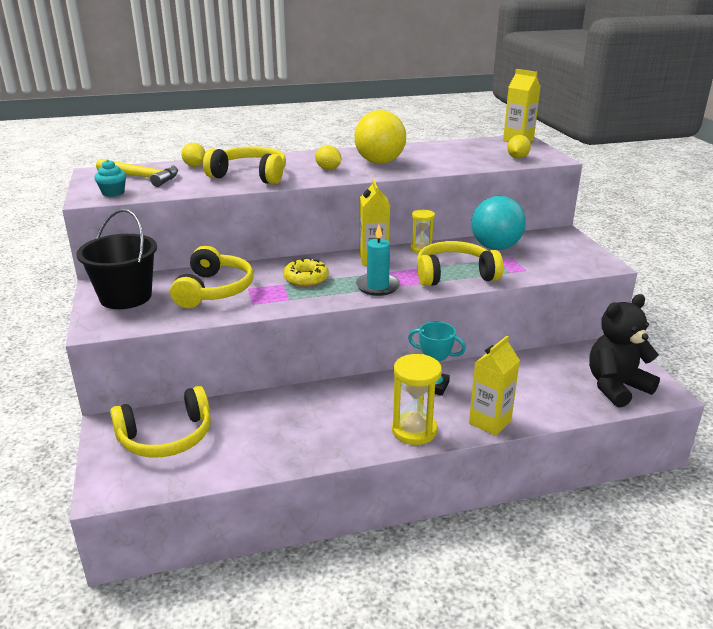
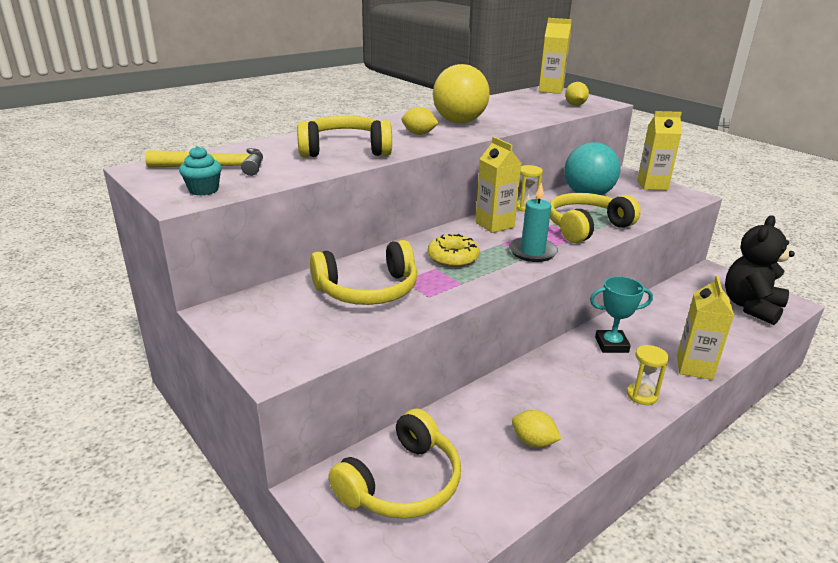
camera: 25 degrees left, 0 degrees up
black bucket [76,209,157,309] -> none
yellow headphones [170,246,254,308] -> yellow headphones turned 90 degrees clockwise [310,240,417,305]
yellow lemon [181,143,206,167] -> yellow lemon moved to [512,410,561,448]
yellow hourglass [392,354,442,445] -> yellow hourglass [627,345,669,405], size x0.62
none -> yellow carton [637,111,682,190]

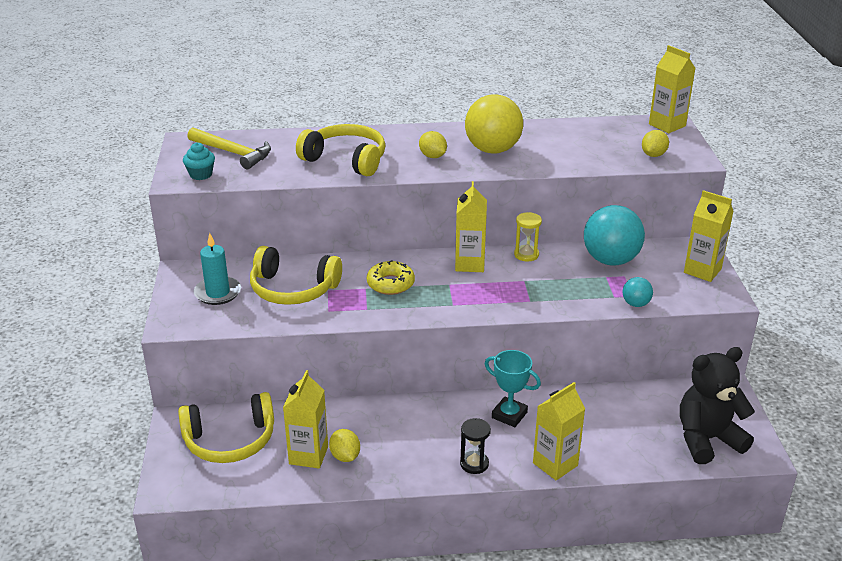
camera: 35 degrees right, 5 degrees up
turquoise candle [509,182,558,262] -> turquoise candle moved to [194,233,241,305]
yellow headphones [550,193,641,243] -> none
yellow hourglass [627,345,669,405] -> black hourglass [460,418,491,474]
none -> yellow carton [283,370,328,469]
none -> turquoise ball [622,277,653,307]

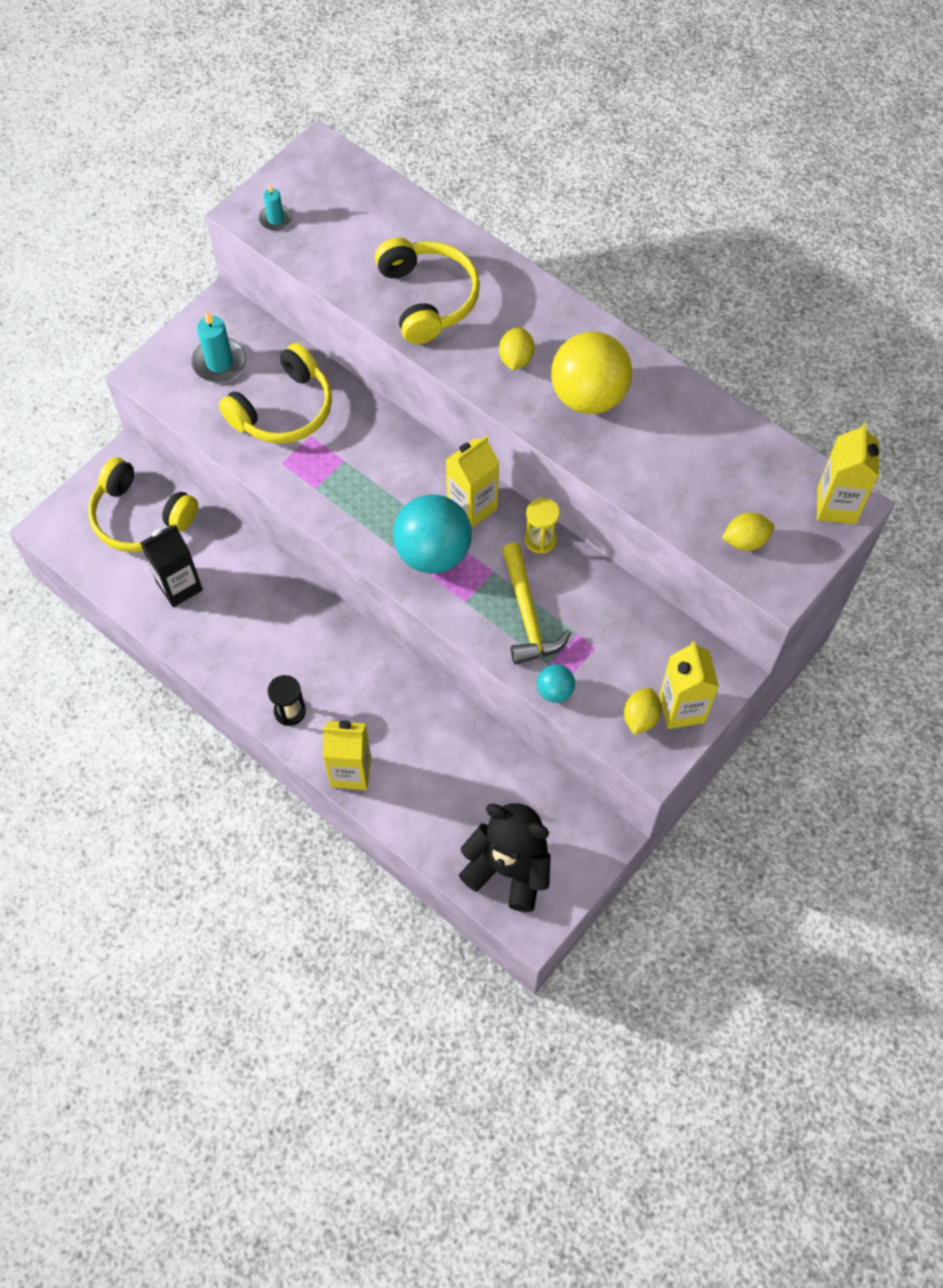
camera: 45 degrees right, 30 degrees up
turquoise cupcake [183,142,215,180] -> turquoise candle [259,185,292,231]
yellow hammer [187,127,271,169] -> yellow hammer moved to [502,543,571,665]
yellow headphones [250,246,342,305] -> yellow headphones turned 105 degrees counterclockwise [219,343,332,444]
yellow carton [283,370,328,469] -> black carton [140,525,203,607]
yellow lemon [329,429,360,462] -> yellow lemon moved to [624,687,662,735]
yellow donut [367,260,415,295] -> none
turquoise trophy [485,350,541,427] -> none
turquoise ball [584,205,645,266] -> turquoise ball moved to [393,494,472,573]

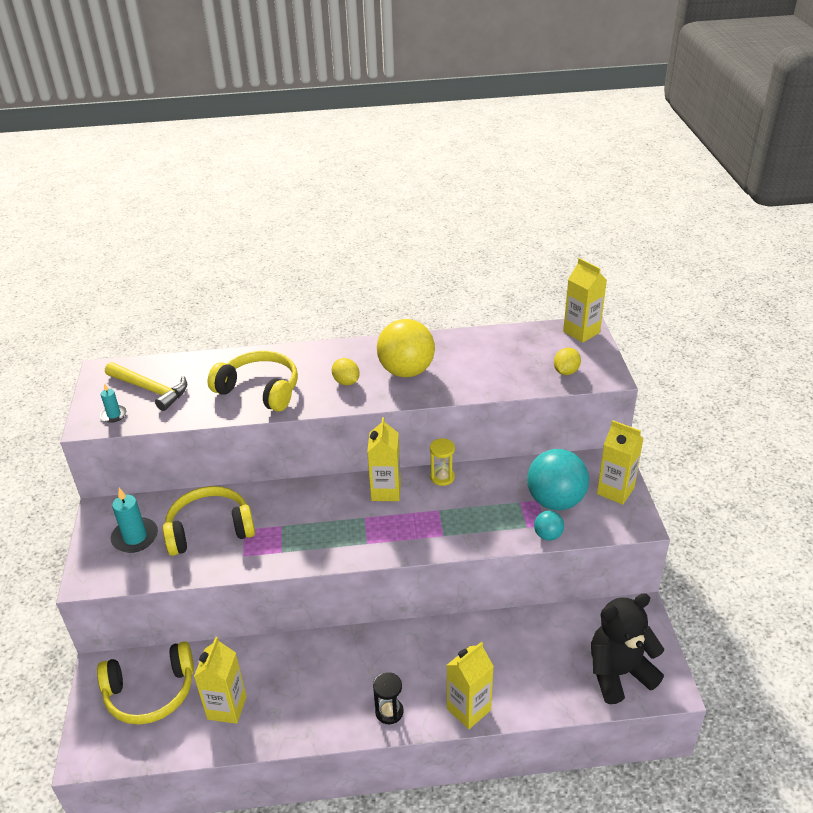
camera: 45 degrees left, 25 degrees down
black carton [140,525,203,607] -> yellow carton [194,637,247,724]
yellow headphones [219,343,332,444] -> yellow headphones turned 105 degrees counterclockwise [163,486,255,556]
turquoise ball [393,494,472,573] -> turquoise ball moved to [527,449,589,510]
yellow hammer [502,543,571,665] -> yellow hammer moved to [105,362,187,411]
yellow lemon [624,687,662,735] -> none

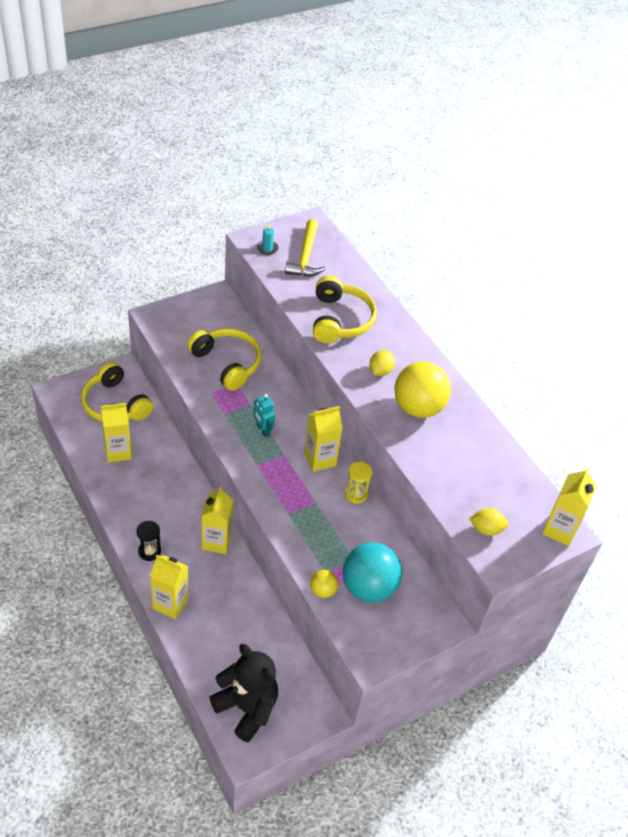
camera: 60 degrees right, 10 degrees up
turquoise candle [111,488,158,553] -> none
turquoise ball [534,511,564,541] -> yellow ball [310,570,338,598]
yellow carton [597,420,644,505] -> yellow carton moved to [201,486,233,554]
none -> turquoise robot [254,394,275,437]

